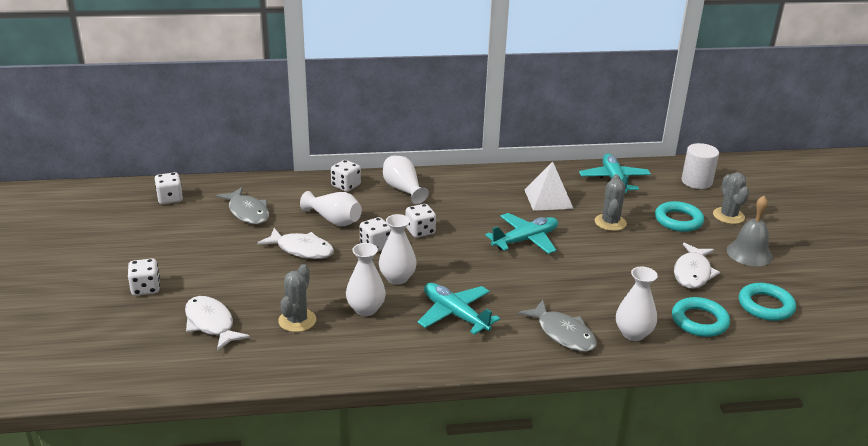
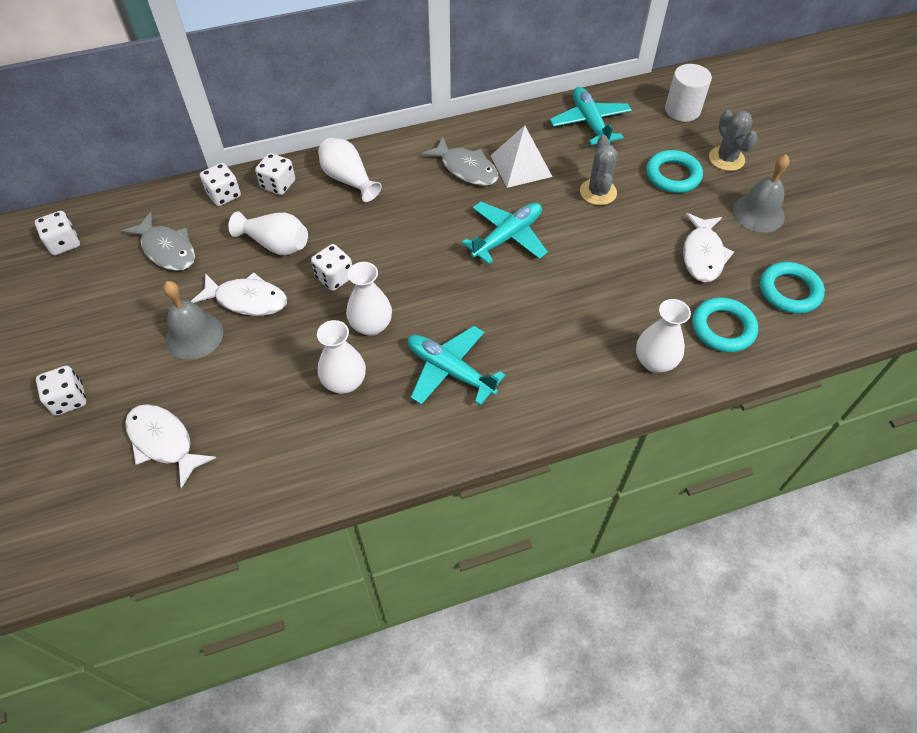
camera: 10 degrees left, 25 degrees up
grey cactus [278,264,316,332] -> none
white dice [406,204,436,238] -> white dice moved to [200,163,241,206]
grey fish [518,300,596,352] -> grey fish moved to [421,137,499,186]
none -> grey bell [163,281,223,360]

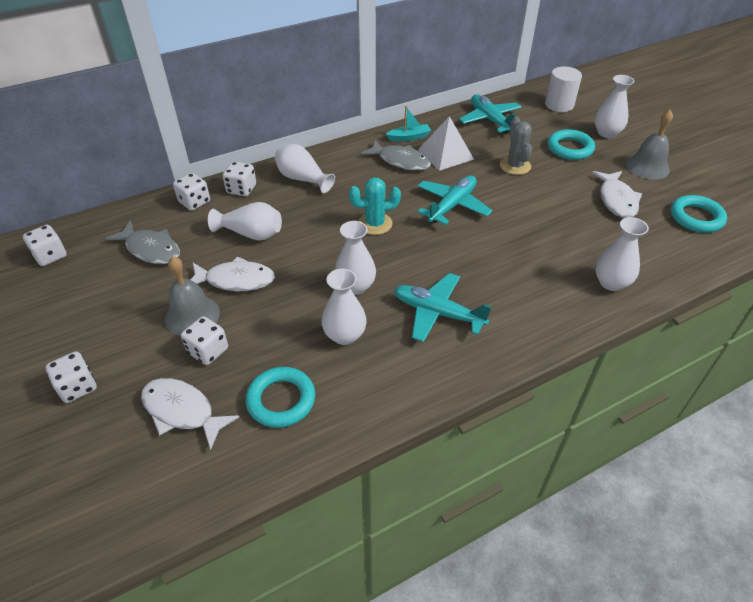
camera: 10 degrees left, 10 degrees down
white dice [311,244,352,291] -> white dice moved to [181,316,228,365]
turquoise ring [692,297,758,352] -> turquoise ring moved to [246,367,315,428]
grey cactus [709,110,758,171] -> white vase [594,75,634,138]
none -> turquoise cactus [349,177,401,235]
none -> turquoise boat [386,106,431,141]

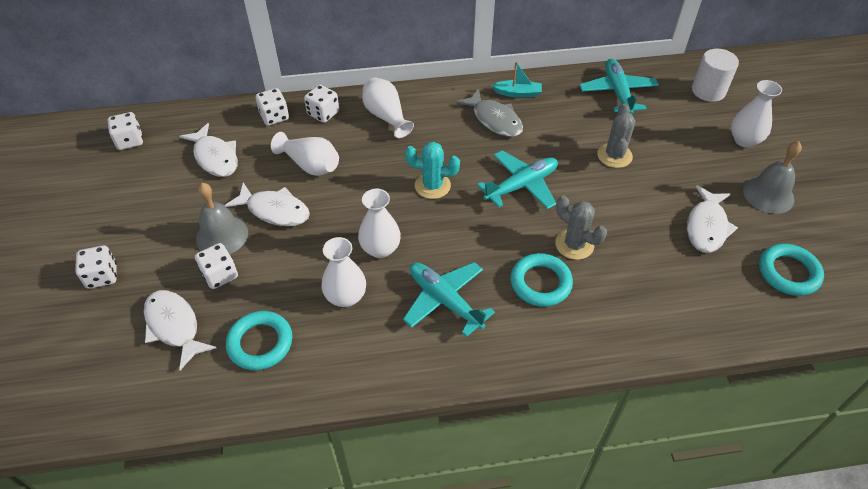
camera: 20 degrees right, 5 degrees up
grey fish [105,221,180,264] -> white fish [179,123,238,177]
white pyramid [418,116,474,171] -> none
turquoise ring [548,129,595,160] -> turquoise ring moved to [511,253,573,307]
white vase [595,217,649,291] -> none
none -> grey cactus [555,196,607,260]

